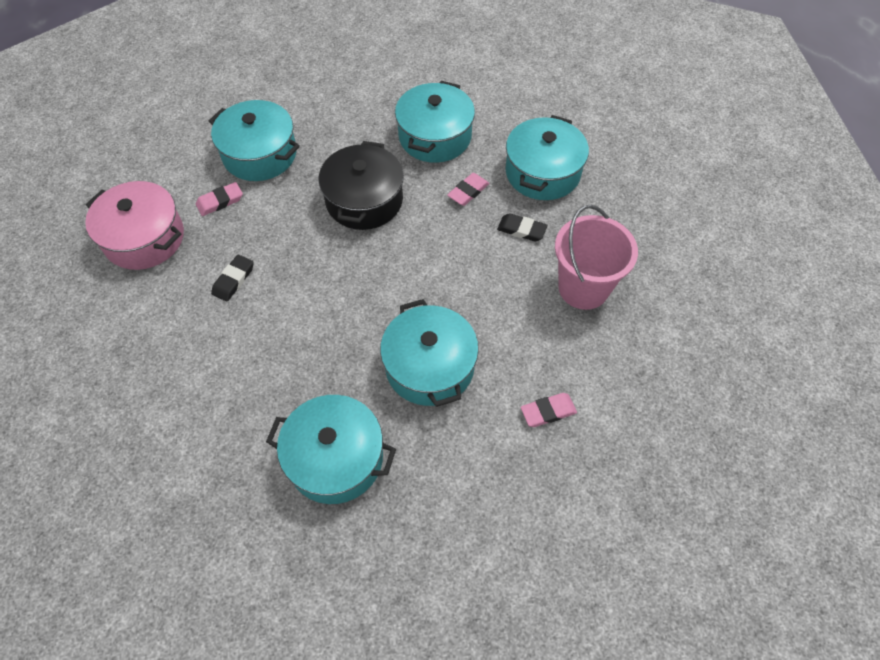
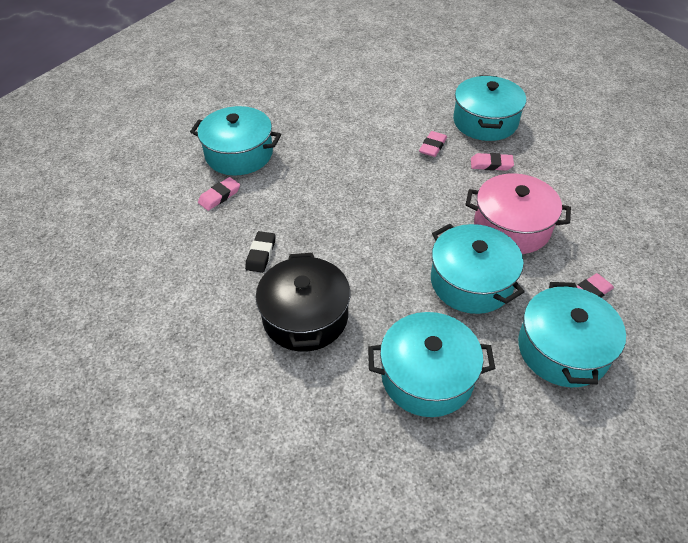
camera: 15 degrees left, 10 degrees down
pink pot [85,181,184,270] -> pink pot moved to [465,173,571,254]
black pot [319,141,404,230] -> black pot moved to [256,253,350,352]
turquoise pot [395,81,475,163] -> turquoise pot moved to [518,282,626,387]
black eraser [497,213,548,242] -> pink eraser [471,153,514,171]
pink bucket [555,205,638,310] -> none

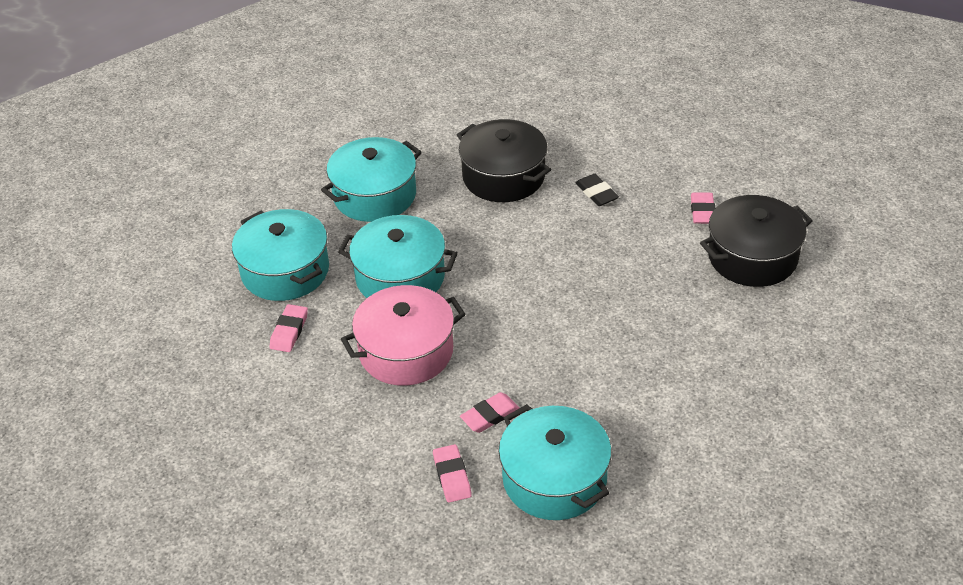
camera: 140 degrees right, 5 degrees down
turquoise pot [190,106,281,175] -> black pot [700,195,812,287]
pink eraser [419,131,447,157] -> pink eraser moved to [433,444,472,503]

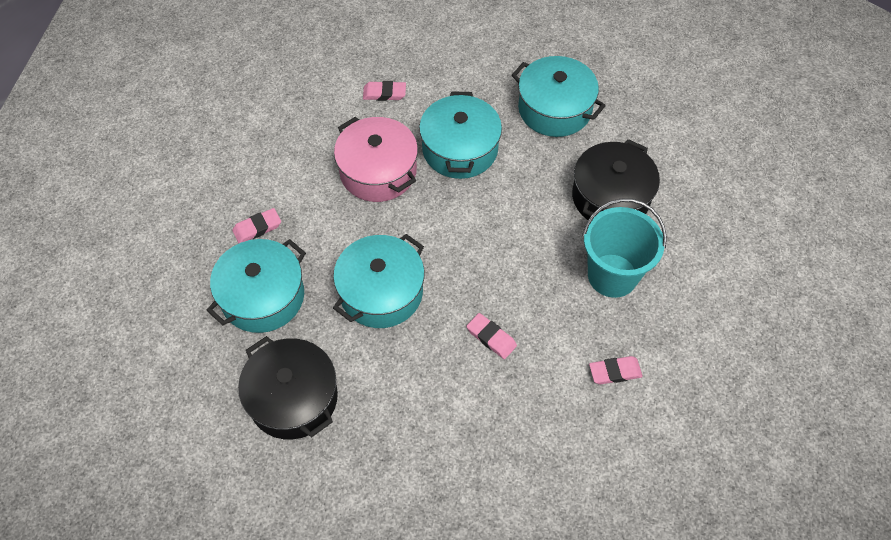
camera: 75 degrees right, 15 degrees up
turquoise pot [232,209,329,301] -> turquoise pot moved to [333,234,425,328]
pink eraser [460,392,519,433] -> pink eraser moved to [466,313,517,359]
black eraser [575,174,619,206] -> turquoise bucket [582,198,667,298]
black pot [700,195,812,287] -> black pot moved to [238,336,338,440]

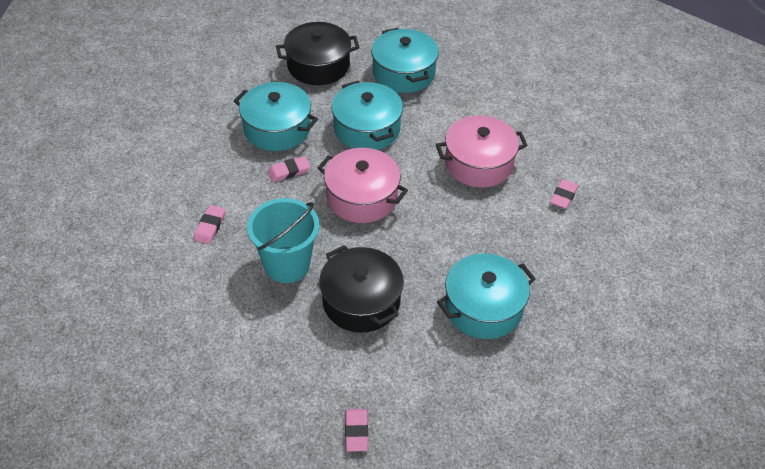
camera: 115 degrees right, 10 degrees down
pink eraser [232,208,281,243] -> pink eraser moved to [345,409,368,452]
turquoise pot [419,91,502,179] -> turquoise pot moved to [234,82,318,151]
none -> pink pot [318,148,408,223]

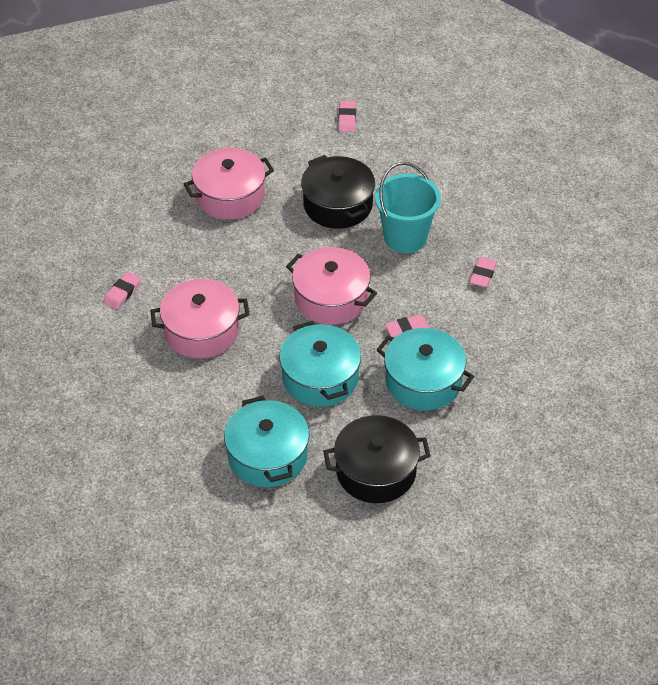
camera: 175 degrees left, 0 degrees up
turquoise pot [437,253,536,339] -> pink pot [184,148,274,220]

